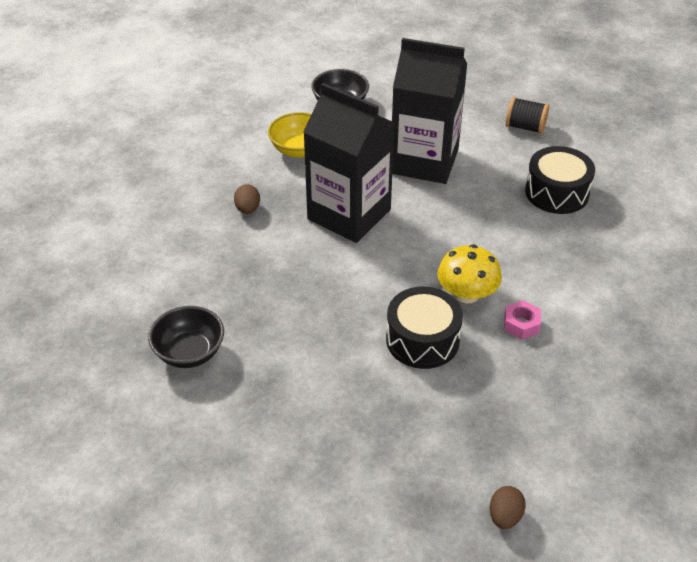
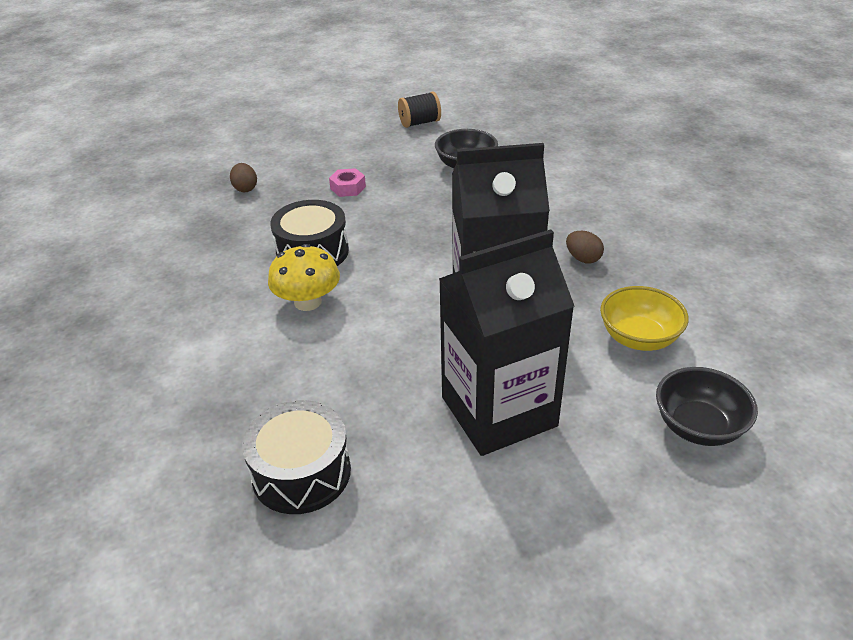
camera: 140 degrees right, 5 degrees down
brown egg [489,486,526,529] -> brown egg moved to [230,163,257,192]
pink nut [504,300,541,339] -> pink nut moved to [329,168,366,197]
black spool [506,97,549,134] -> black spool moved to [398,92,441,128]

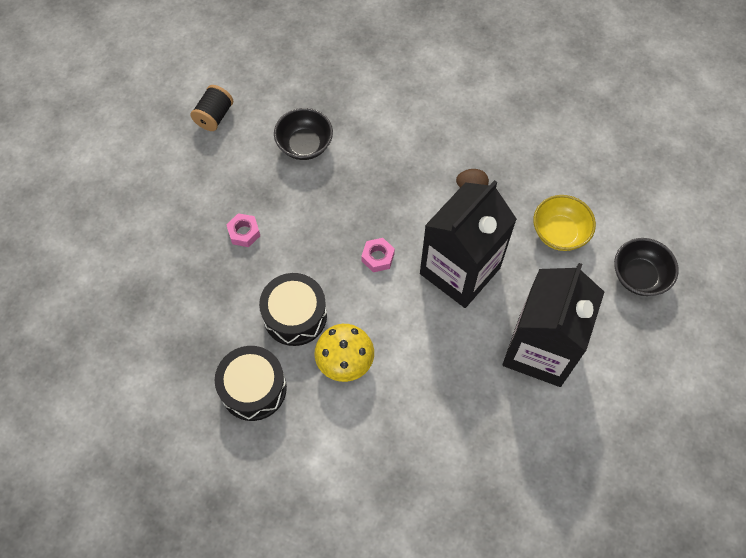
camera: 45 degrees left, 25 degrees up
brown egg [230,163,257,192] -> none
black drum [242,400,351,514] -> black drum moved to [215,346,287,421]
none -> pink nut [361,238,395,272]

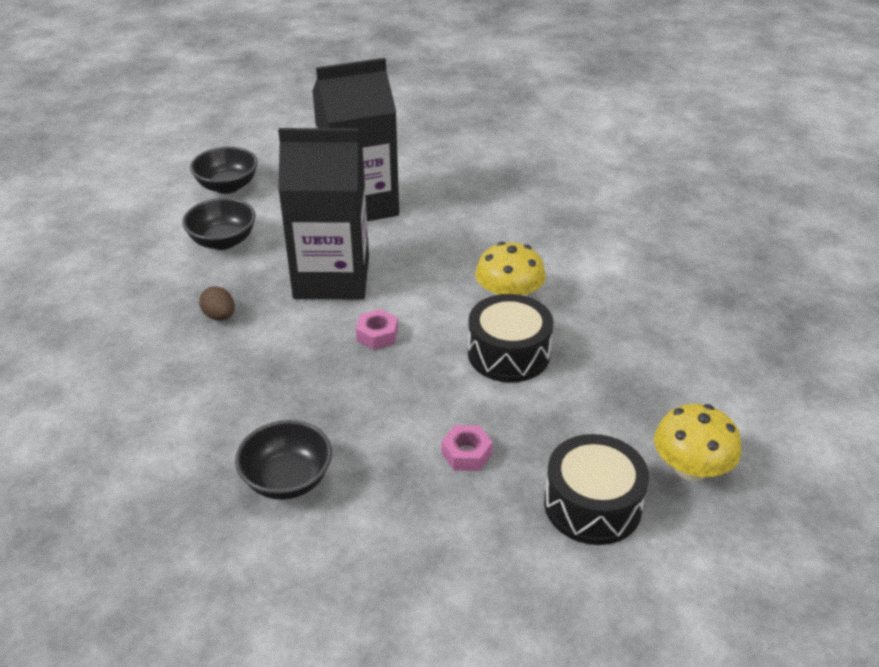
camera: 130 degrees left, 25 degrees down
black spool [190,85,233,131] -> none
black drum [215,346,287,421] -> black drum moved to [544,434,649,545]
yellow bowl [533,195,596,251] -> black bowl [182,198,256,250]
none -> yellow mushroom [654,404,741,481]

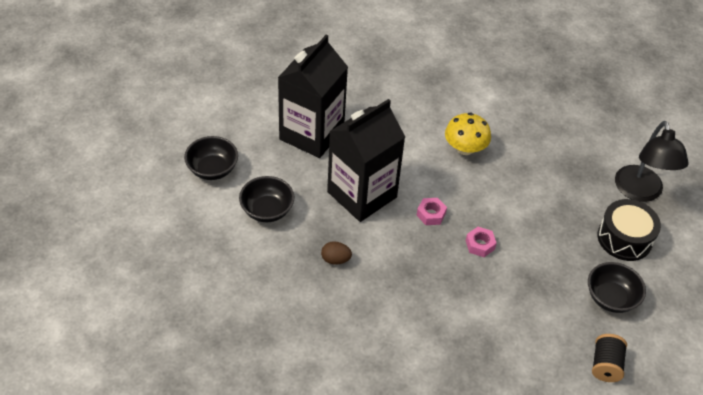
camera: 45 degrees left, 10 degrees up
black bowl [235,420,332,500] -> black bowl moved to [588,262,646,313]
pink nut [442,425,493,471] -> pink nut moved to [466,227,497,257]
black drum [468,294,554,382] -> none
yellow mushroom [654,404,741,481] -> black lamp [615,121,689,202]
none -> black spool [592,334,627,382]

